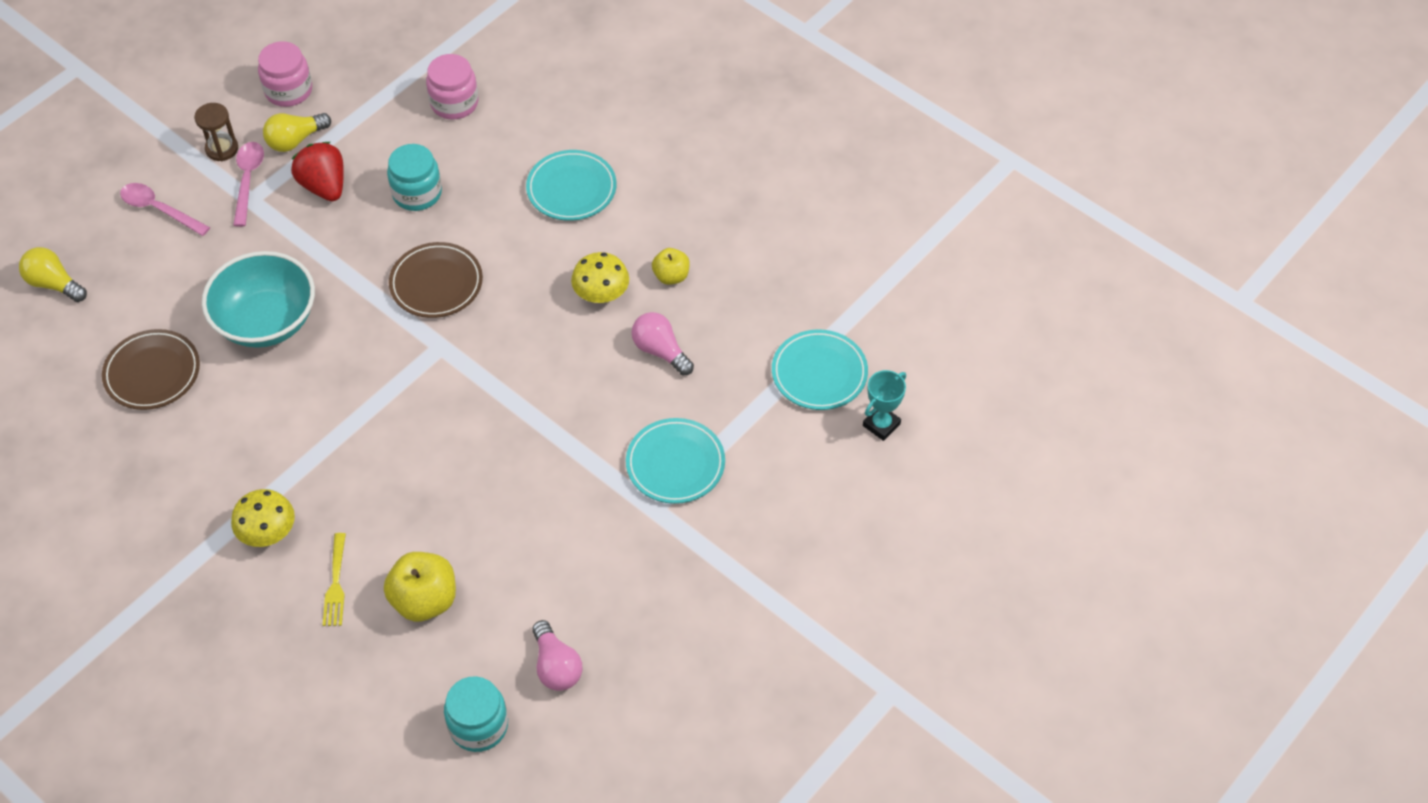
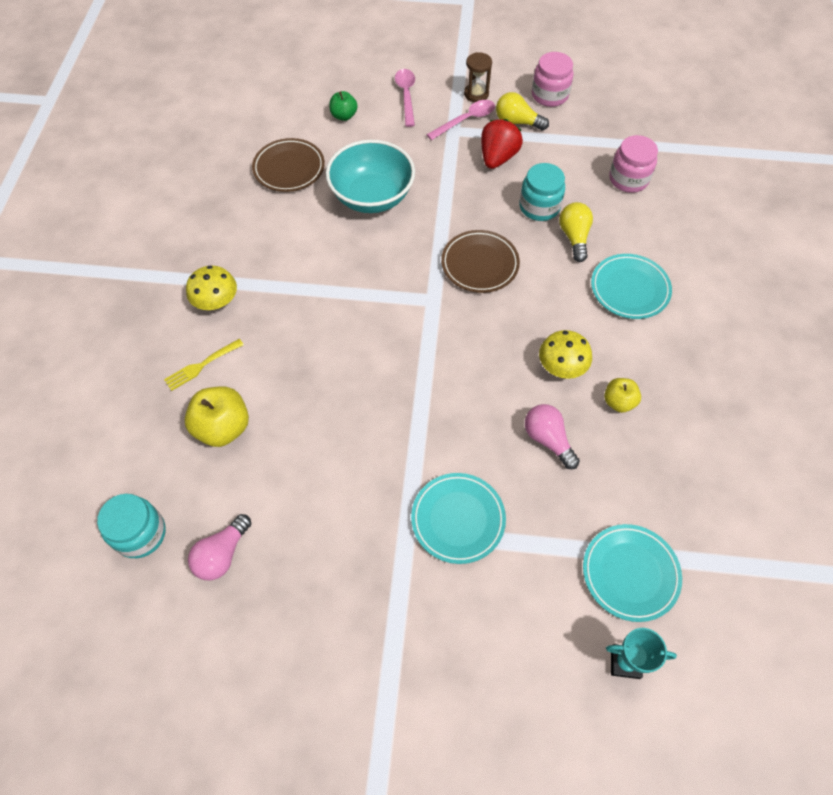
camera: 55 degrees right, 5 degrees up
yellow light bulb [19,247,87,302] -> yellow light bulb moved to [559,202,593,262]
pink light bulb [632,312,694,375] -> pink light bulb turned 45 degrees counterclockwise [525,404,580,469]
none -> green apple [329,91,358,121]

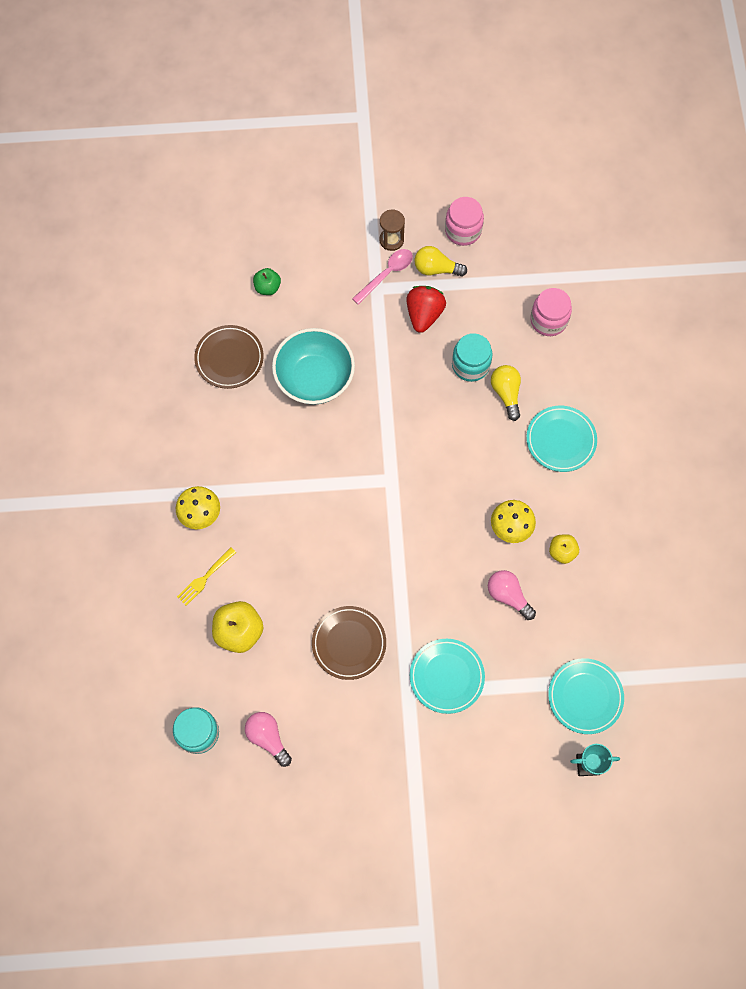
camera: 10 degrees left, 10 degrees up
pink light bulb [188,514,252,581] -> pink light bulb turned 120 degrees clockwise [245,712,292,767]
pink spoon [395,69,415,127] -> none
brown plate [441,230,520,293] -> brown plate moved to [312,606,386,680]

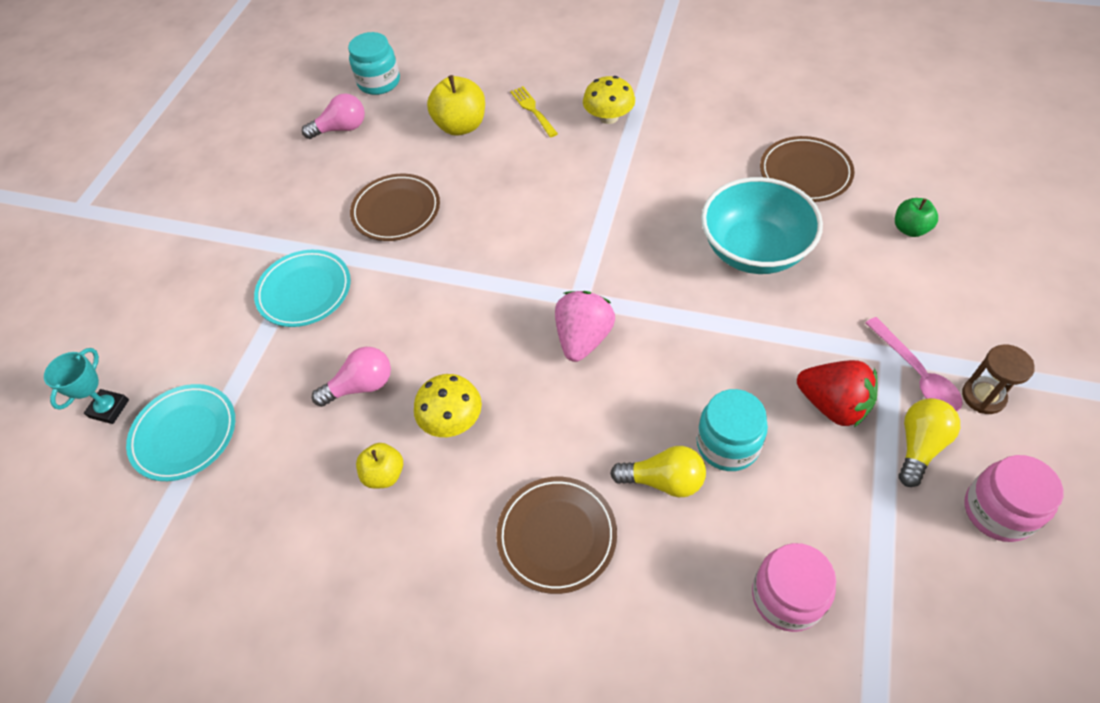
camera: 115 degrees right, 15 degrees down
turquoise plate [526,406,597,472] -> brown plate [496,477,617,594]
none -> pink strawberry [555,291,615,362]

